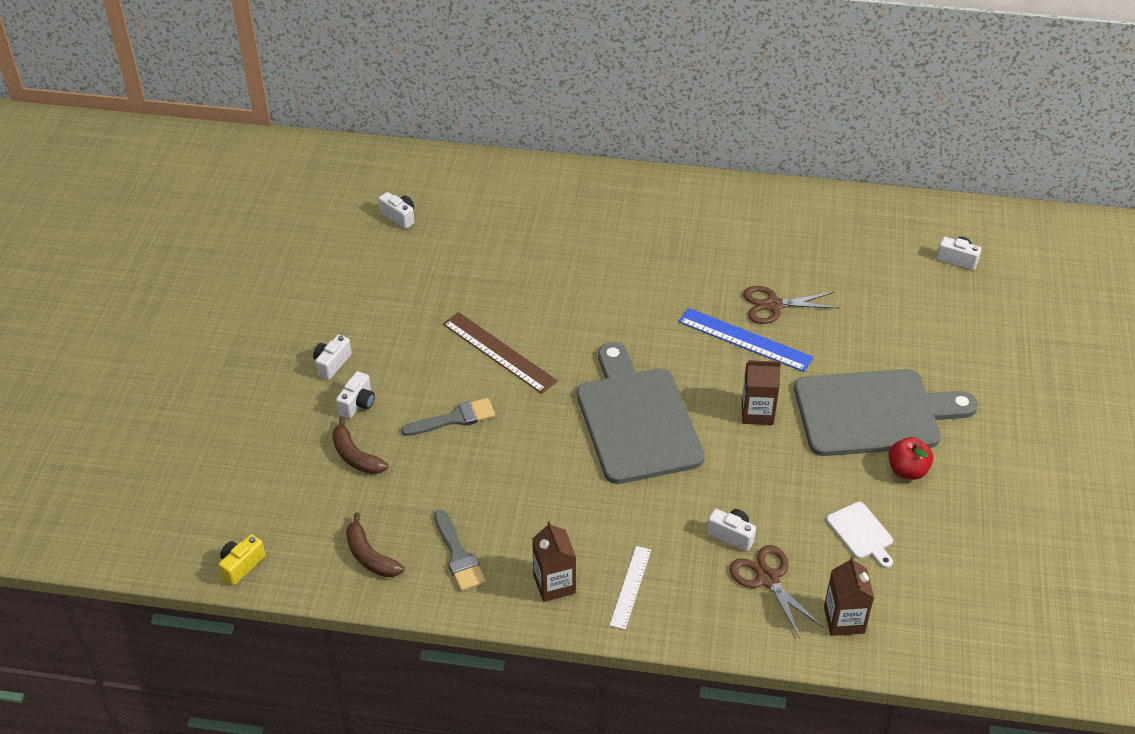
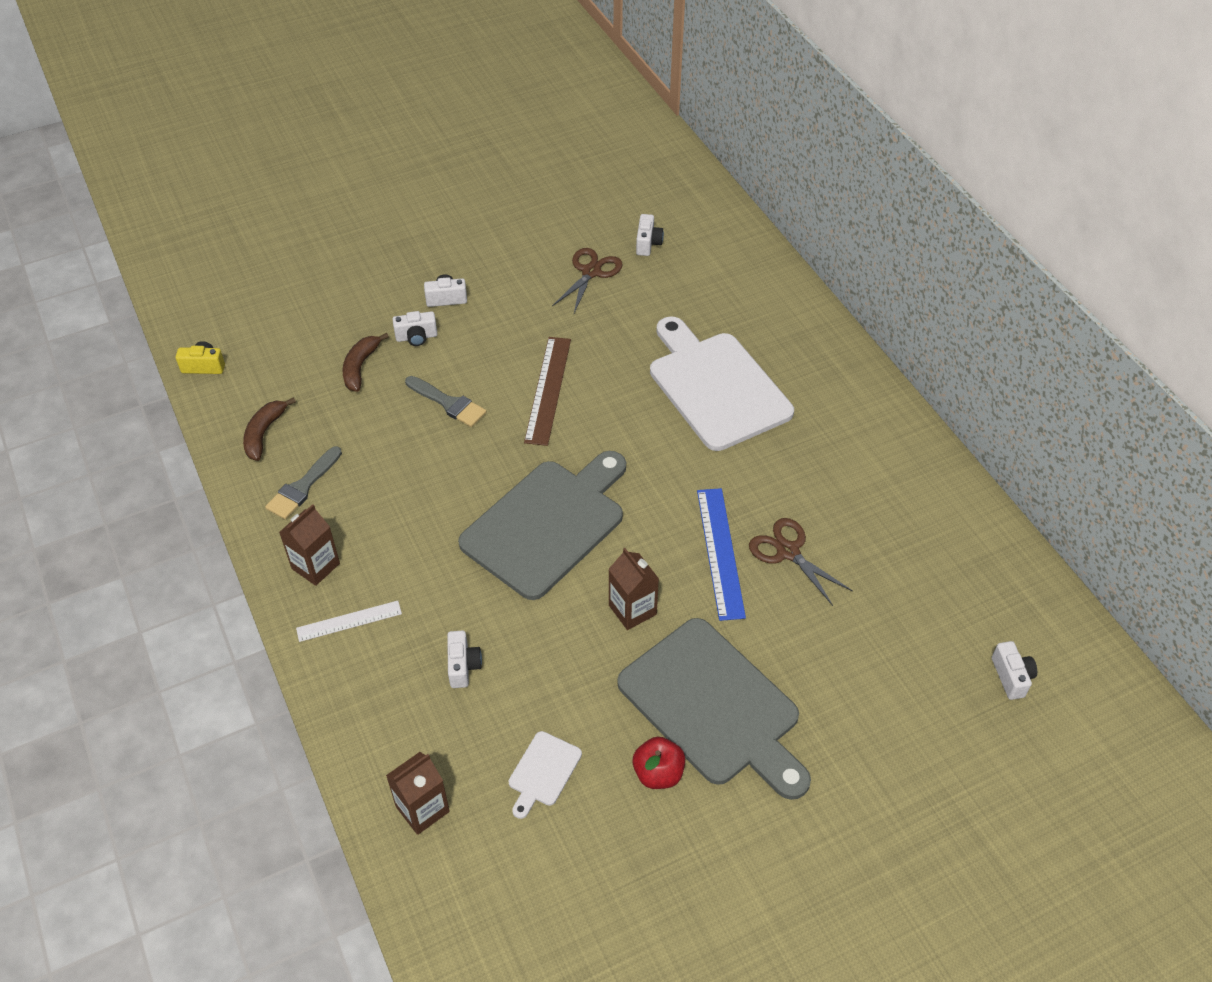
camera: 55 degrees right, 5 degrees up
brown scissors [730,545,823,638] -> brown scissors moved to [552,248,623,313]
none -> white cutting board [650,317,794,451]

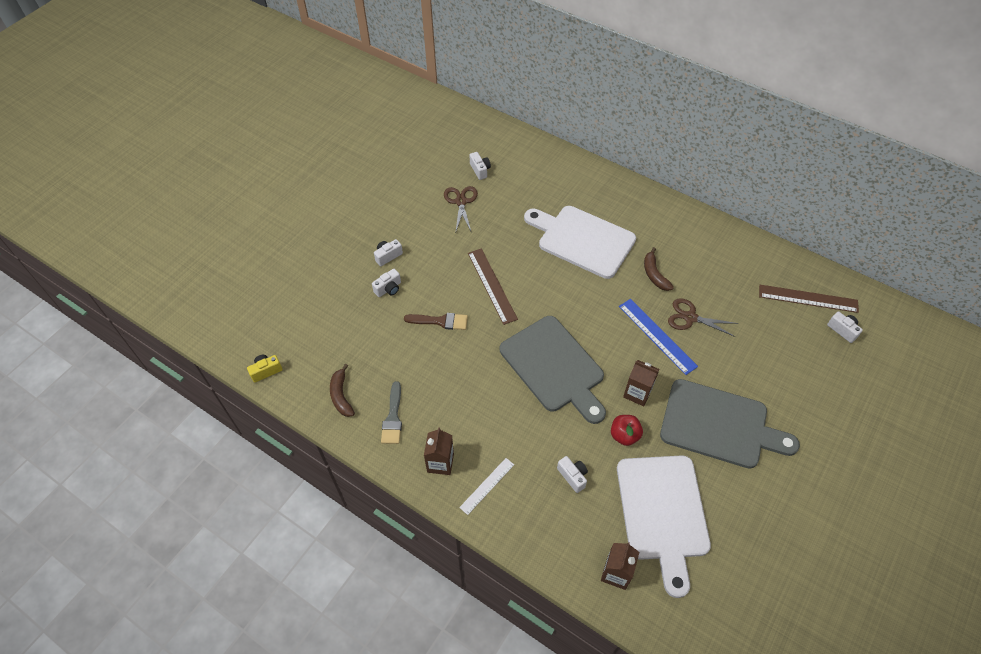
camera: 30 degrees left, 5 degrees up
brown banana [342,333,389,392] -> brown banana moved to [644,247,674,291]
grey brush [405,376,487,427] -> brown brush [404,313,468,330]
grey cutting board [458,451,626,600] -> grey cutting board turned 135 degrees clockwise [500,316,606,424]
white cutting board [509,731,582,819] -> white cutting board [617,455,711,598], size x2.38
red apple [633,737,685,789] -> red apple moved to [611,415,643,446]
none -> brown ruler [759,285,859,313]

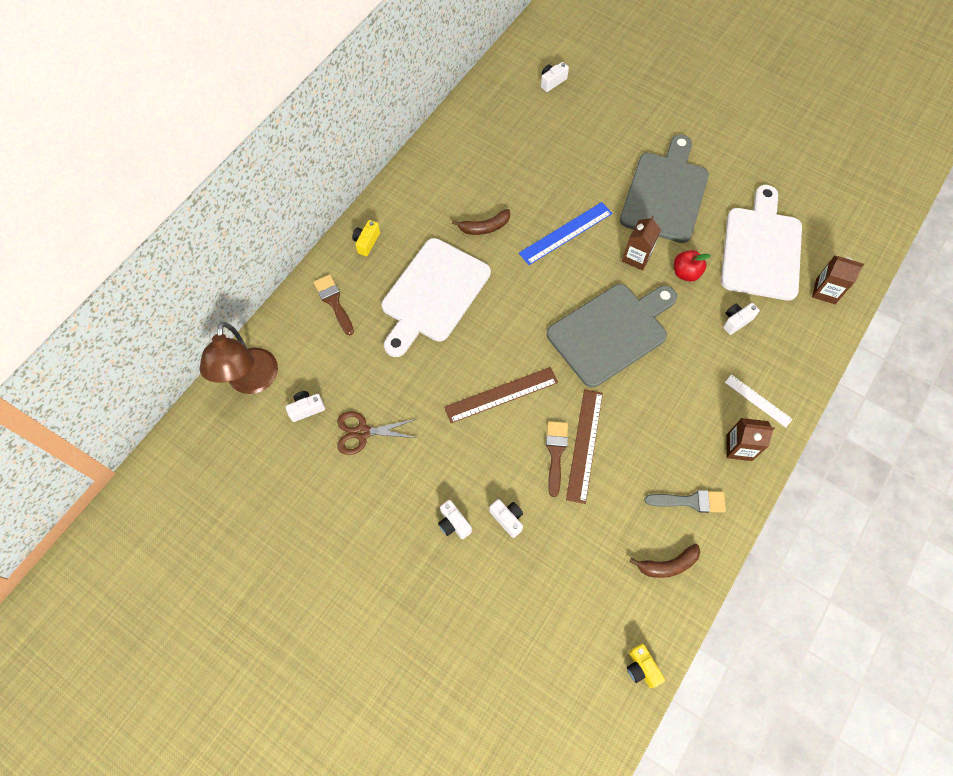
camera: 90 degrees left, 10 degrees up
white cutting board [617,455,711,598] -> white cutting board turned 75 degrees counterclockwise [721,185,802,301]
brown scissors [668,298,738,337] -> none
brown ruler [759,285,859,313] -> brown ruler moved to [566,389,603,504]
none -> brown lamp [200,322,278,394]
none -> brown brush [313,274,354,335]
none -> yellow camera [352,220,380,256]

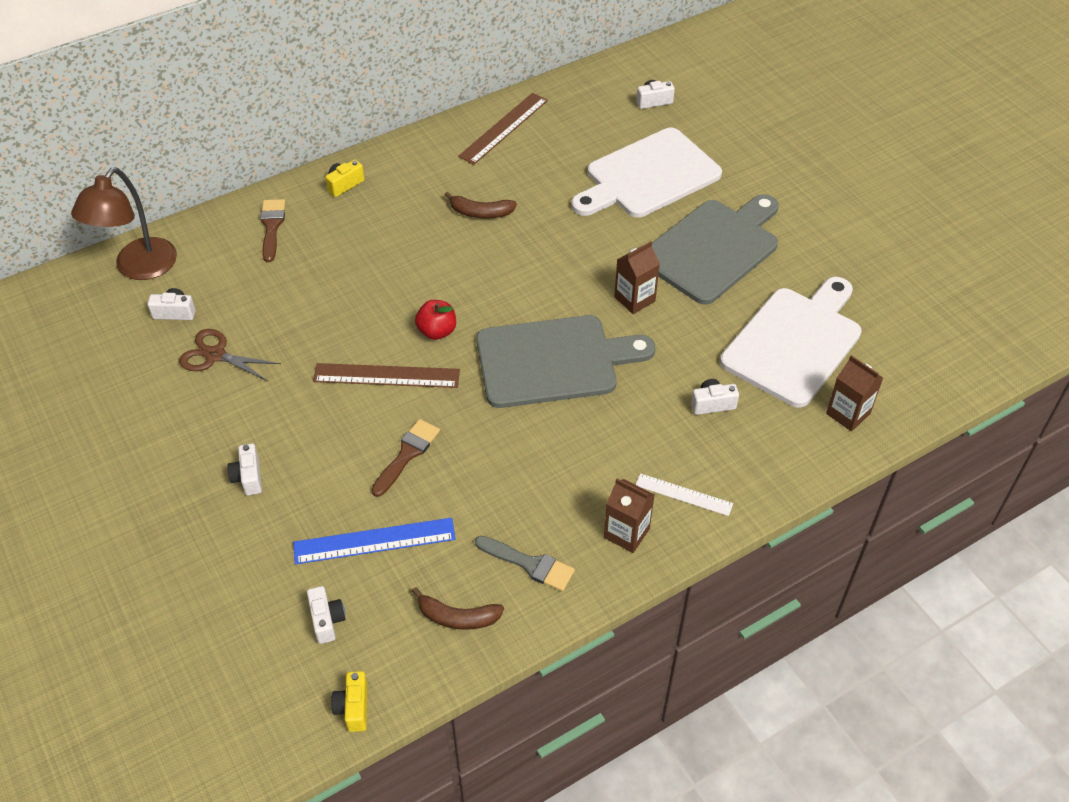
camera: 25 degrees right, 15 degrees down
white cutting board [382,238,491,357] -> white cutting board moved to [571,128,722,218]
white camera [489,499,523,538] -> white camera moved to [307,586,345,644]
blue ruler [519,202,612,265] -> blue ruler moved to [293,518,456,564]
brown ruler [566,389,603,504] -> brown ruler moved to [458,93,548,165]
red apple [674,250,711,282] -> red apple moved to [415,300,456,340]
white ruler [725,374,793,427] -> white ruler turned 45 degrees counterclockwise [636,473,733,516]

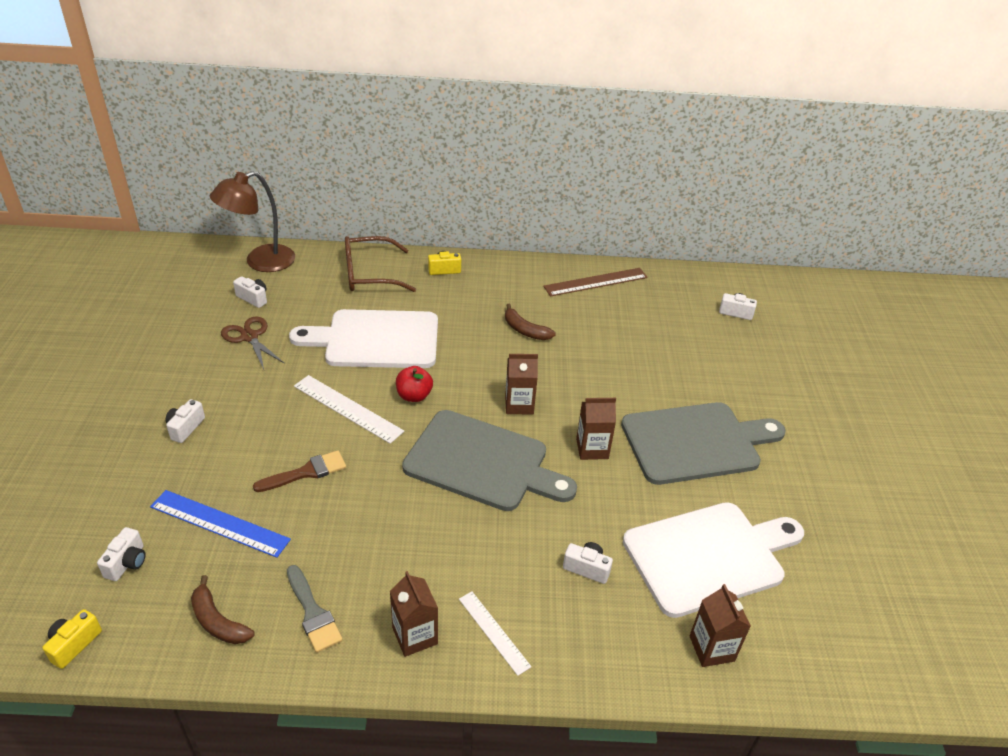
camera: 30 degrees right, 10 degrees down
brown brush [260,199,285,262] -> brown glasses [345,236,416,292]
brown ruler [313,363,460,388] -> white ruler [294,375,404,444]
white cutting board [571,128,722,218] -> white cutting board moved to [289,309,438,368]
none -> brown carton [505,354,538,414]

